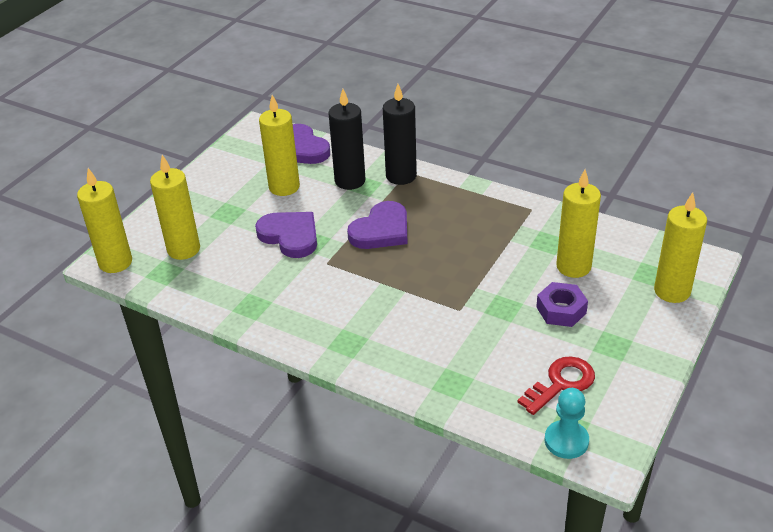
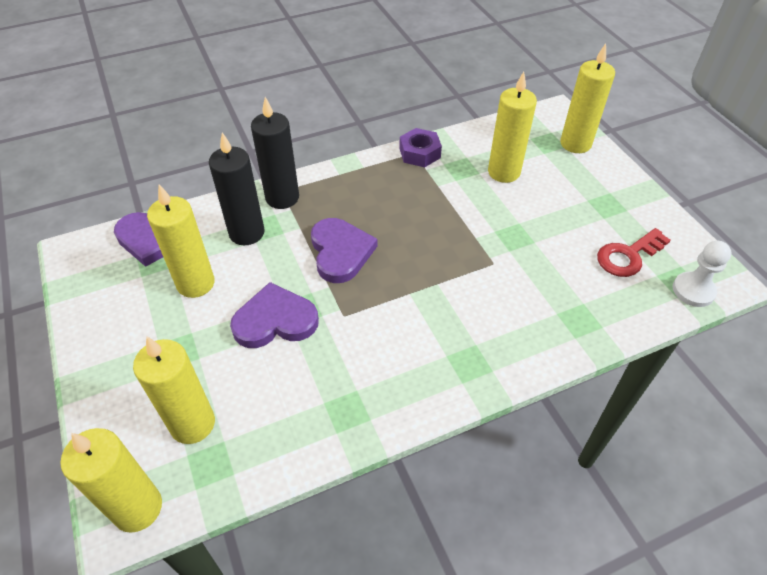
camera: 55 degrees left, 10 degrees up
red key [518,356,595,415] -> red key turned 120 degrees counterclockwise [597,228,671,277]
purple nut [536,282,588,327] -> purple nut moved to [399,128,442,167]
turquoise pawn [545,388,589,459] -> white pawn [673,241,732,307]

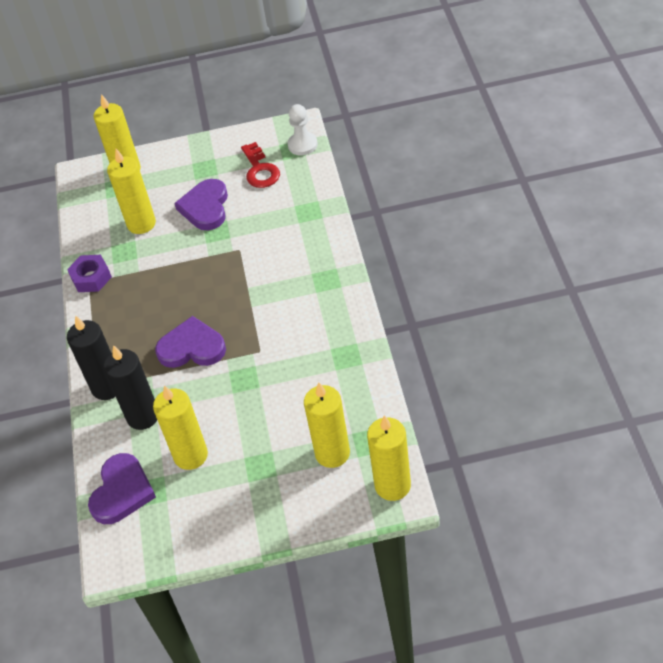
camera: 70 degrees left, 0 degrees up
purple heart [230,282,319,348] -> purple heart moved to [174,179,228,231]

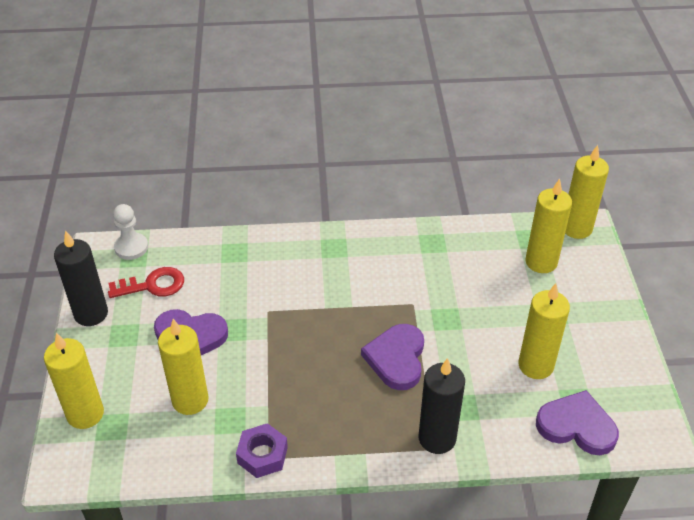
camera: 90 degrees left, 5 degrees down
black candle [103,345,157,430] -> black candle moved to [54,230,108,326]

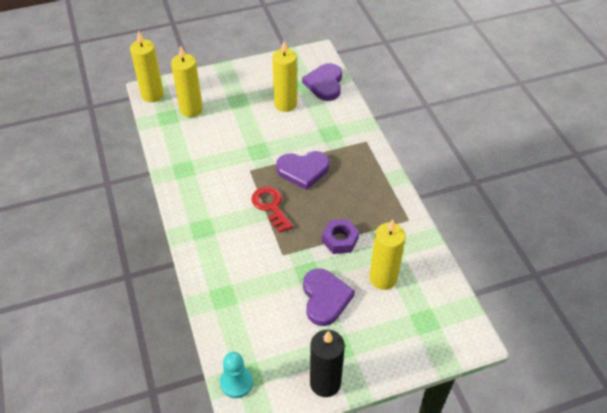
camera: 105 degrees left, 5 degrees up
yellow candle [44,333,104,429] -> none
red key [108,267,184,298] -> red key moved to [251,187,293,232]
white pawn [113,204,148,260] -> turquoise pawn [220,352,253,398]
purple nut [236,423,288,478] -> purple nut moved to [322,219,359,254]
black candle [419,358,465,454] -> none

